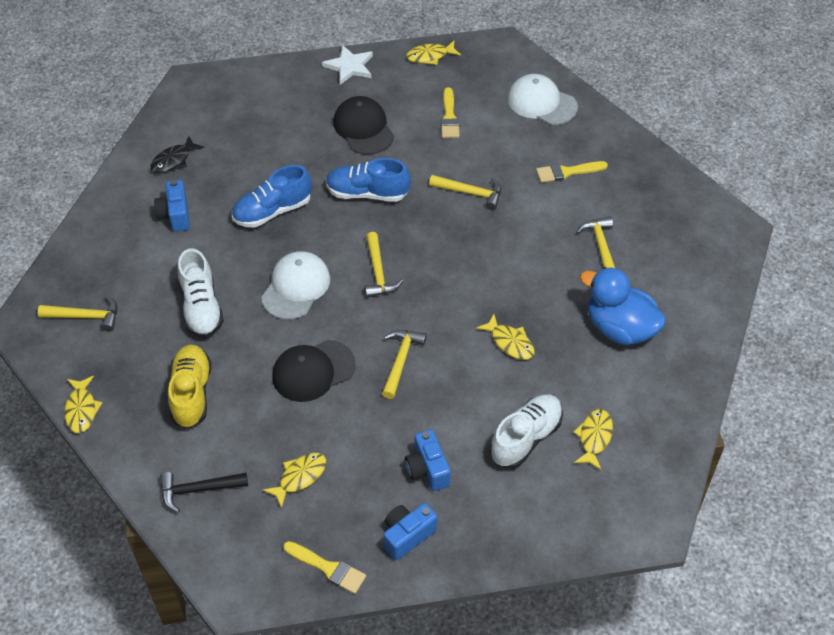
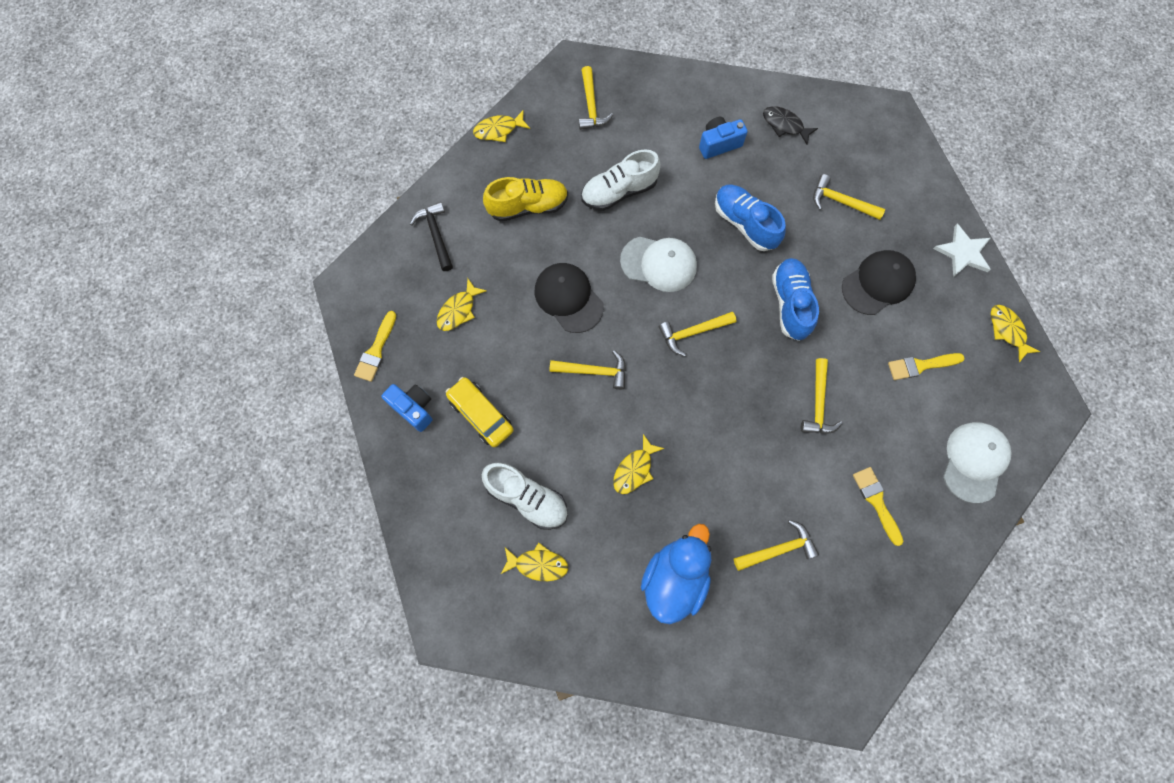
camera: 80 degrees right, 20 degrees up
yellow fish [263,453,326,509] -> yellow fish turned 90 degrees clockwise [437,279,487,331]
blue camera [405,430,451,491] -> yellow car [445,377,514,447]
none -> yellow hammer [813,174,885,220]

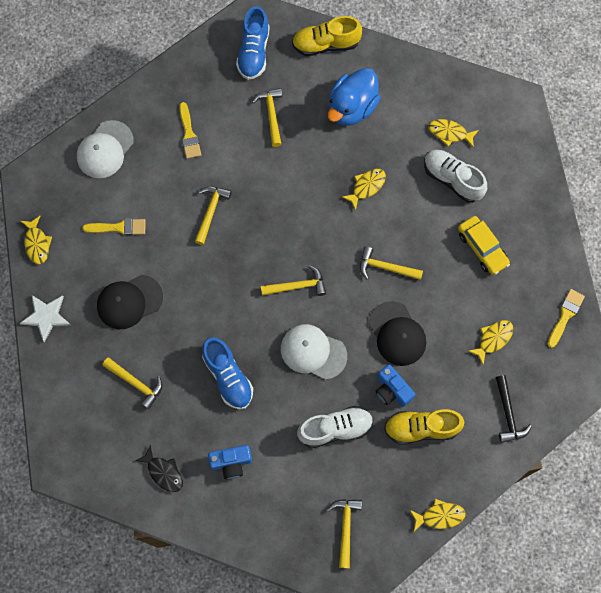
camera: 170 degrees left, 0 degrees up
blue camera [381,384,432,432] -> blue camera moved to [376,365,415,407]
yellow hammer [734,520,819,571] -> yellow hammer turned 90 degrees clockwise [252,88,282,147]
blue shoe [772,258,819,341] -> blue shoe moved to [236,6,270,80]
none -> yellow shoe [292,16,362,56]

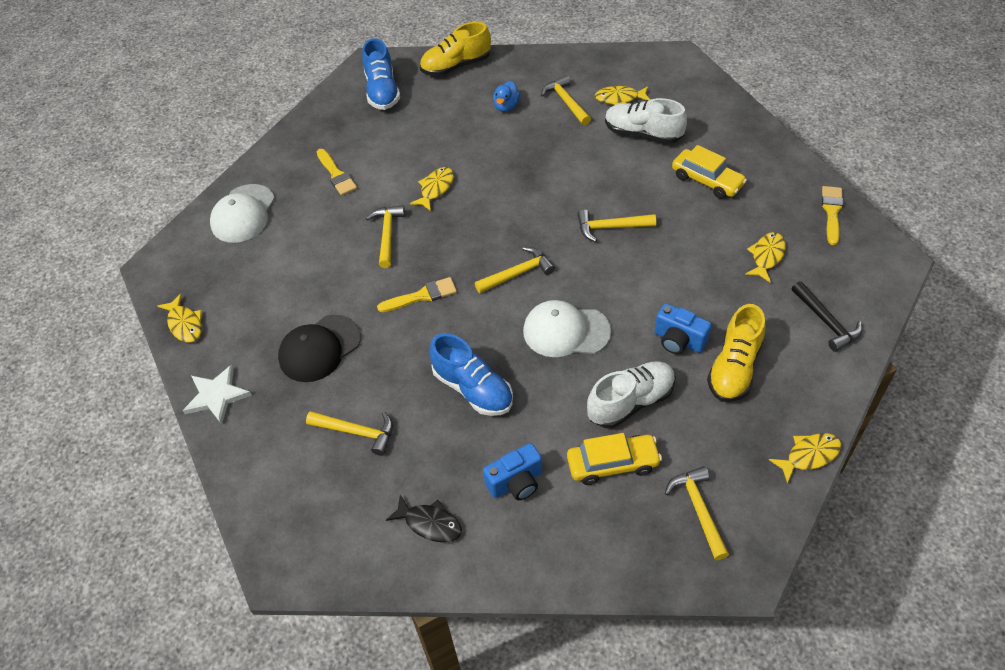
camera: 15 degrees left, 20 degrees down
yellow brush [82,219,146,235] -> yellow brush moved to [377,277,457,312]
yellow hammer [252,88,282,147] -> yellow hammer moved to [541,75,591,125]
blue duck [328,68,380,126] -> blue duck [493,81,520,112], size x0.50
yellow fish [342,169,386,210] -> yellow fish moved to [410,167,454,211]
black cap [369,301,426,366] -> none
yellow shoe [384,409,464,445] -> yellow shoe turned 45 degrees counterclockwise [707,304,766,402]
none -> yellow car [567,433,662,485]

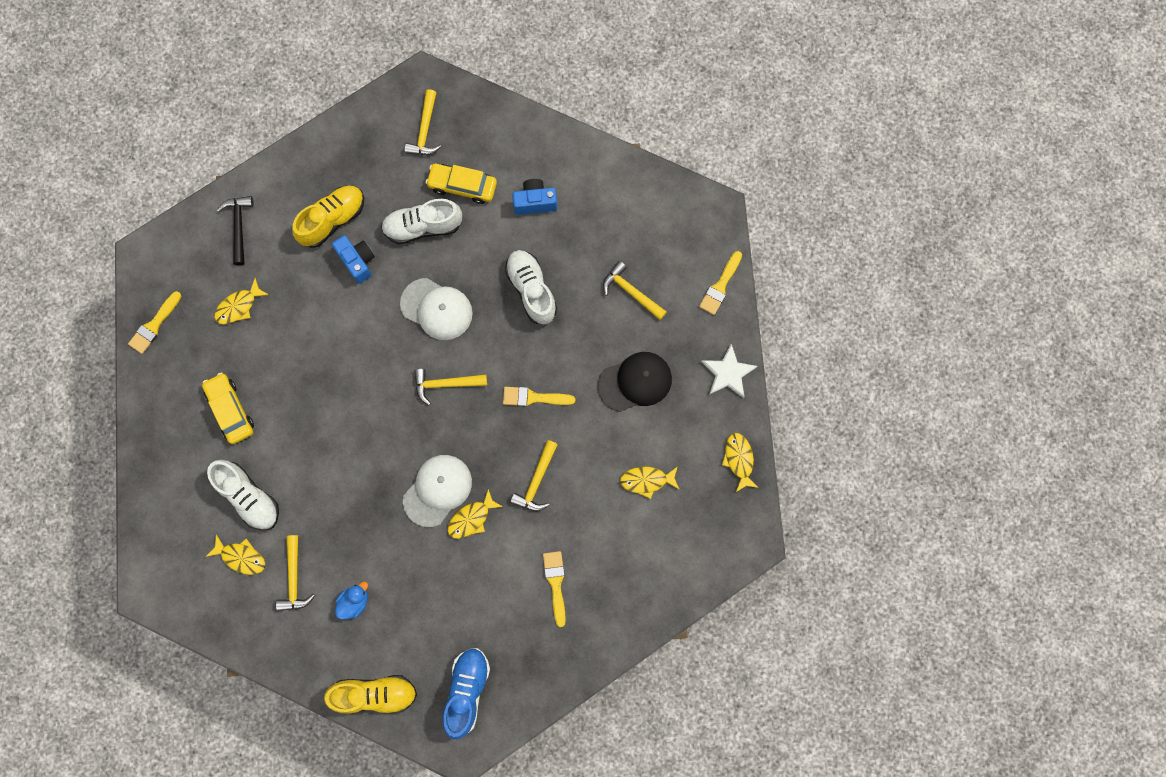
camera: 160 degrees left, 25 degrees up
white cap [210,184,275,243] -> white cap moved to [403,455,472,527]
black fish [386,495,462,542] -> none
blue shoe [429,333,513,416] -> white shoe [505,250,557,324]
yellow hammer [577,210,656,242] -> none
yellow fish [769,433,841,484] -> yellow fish moved to [620,466,680,499]
none -> yellow brush [699,251,742,315]

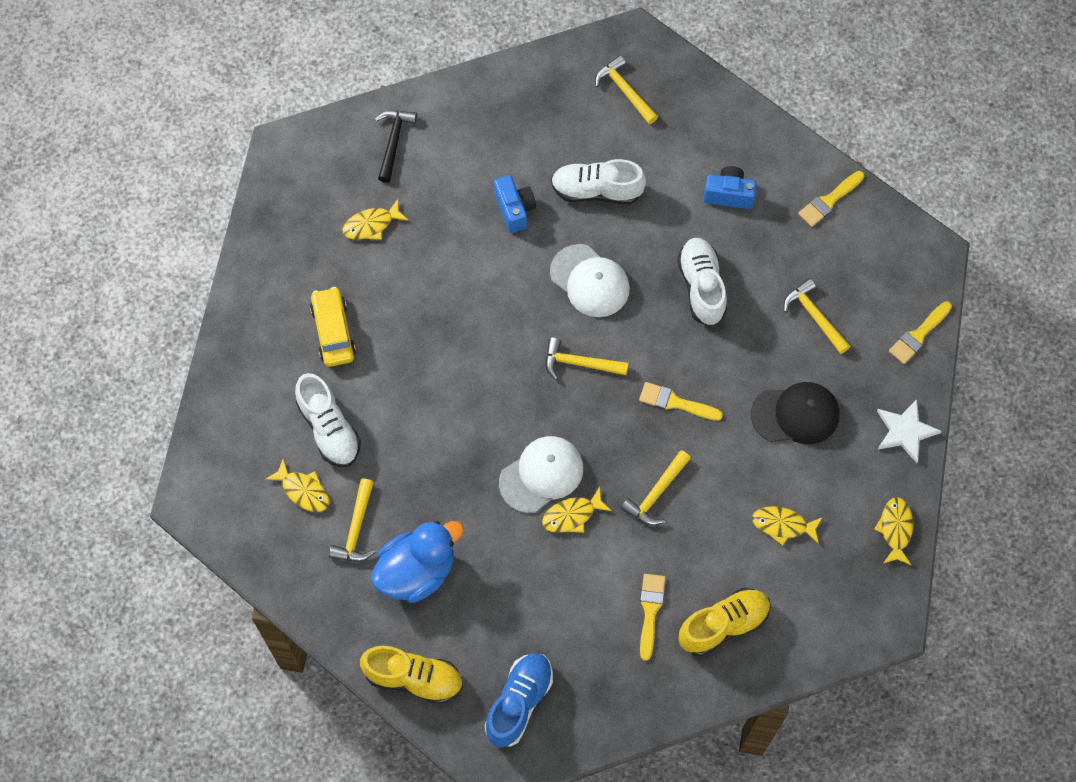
camera: 15 degrees right, 10 degrees down
yellow brush [128,291,181,354] -> yellow brush moved to [798,171,864,227]
yellow shoe [292,186,364,248] -> yellow shoe moved to [678,588,771,656]
blue duck [335,582,368,620] -> blue duck [371,521,464,603], size x2.00
yellow hammer [404,89,441,155] -> yellow hammer turned 120 degrees clockwise [595,55,658,124]
yellow car [426,164,497,204] -> none

